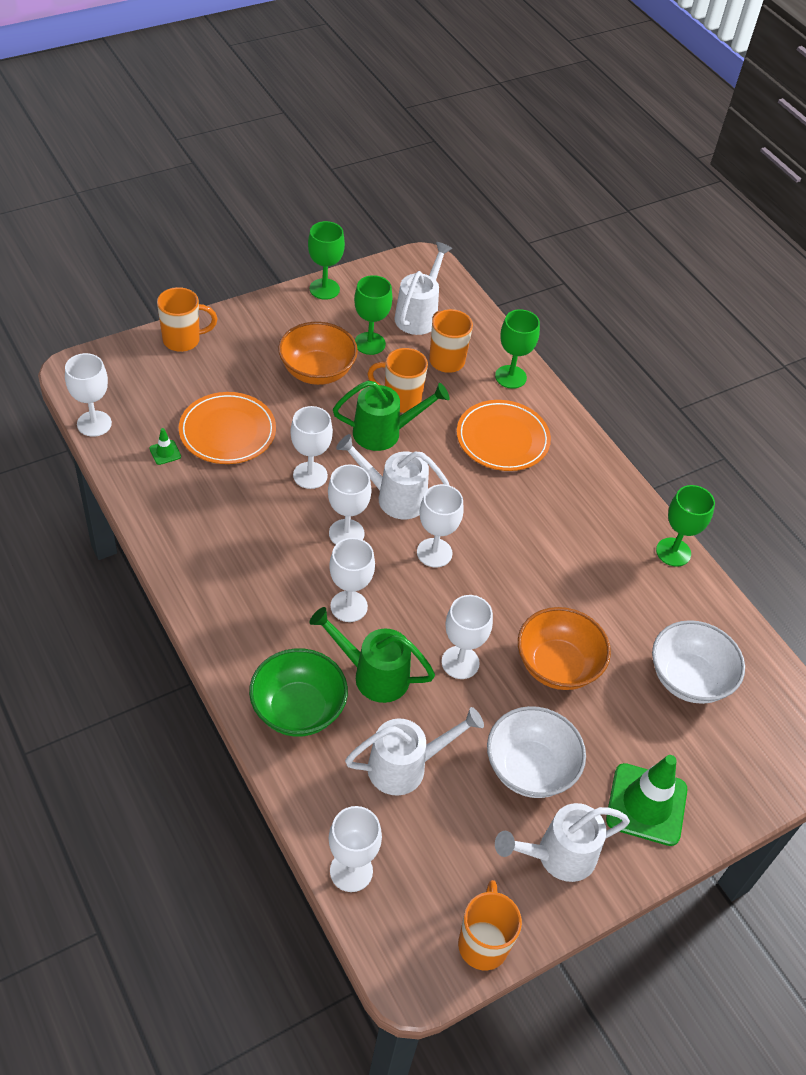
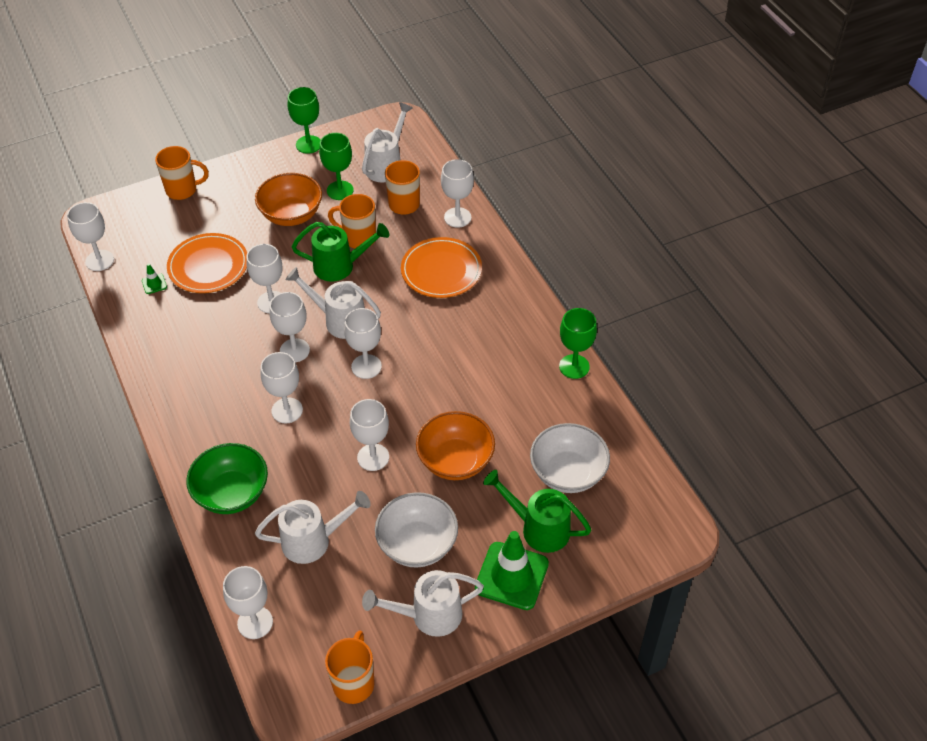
camera: 10 degrees right, 0 degrees up
green watering can [309,607,435,703] -> green watering can moved to [483,470,591,553]
green goblet [495,309,540,389] -> white goblet [441,159,474,228]

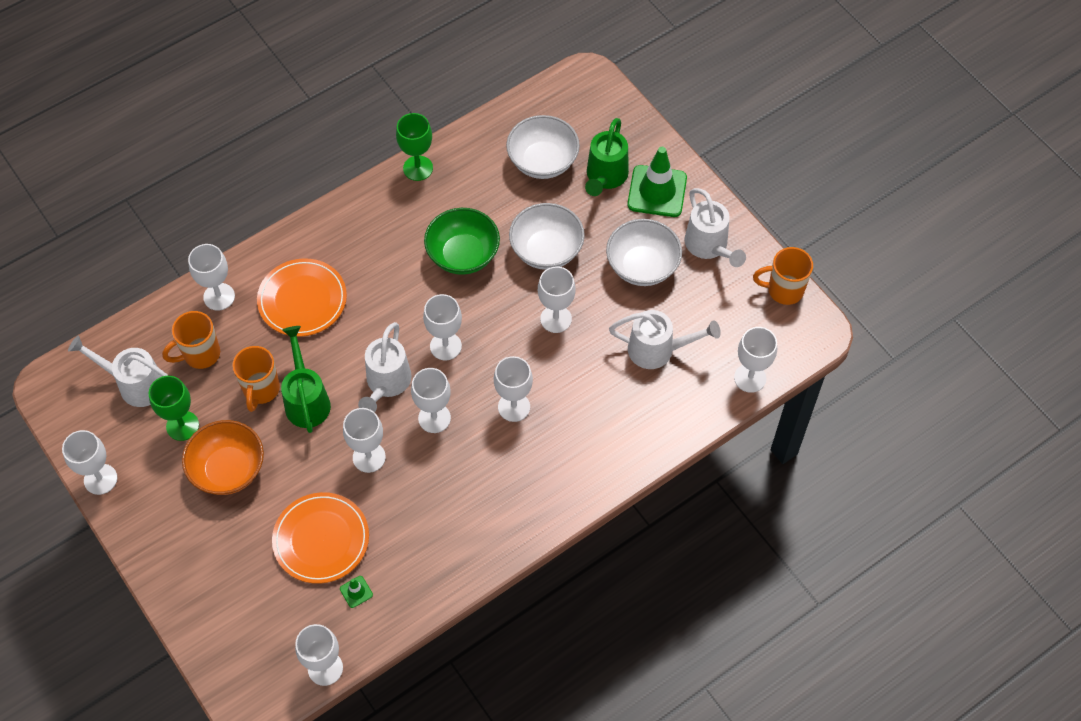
camera: 100 degrees left, 10 degrees up
orange mug [155,146,209,200] -> none
green bowl [186,443,268,514] -> green bowl moved to [424,208,500,275]
white watering can [255,491,371,564] -> white watering can turned 120 degrees clockwise [609,310,721,369]
green goblet [288,87,320,154] -> white goblet [62,430,117,495]
orange bowl [416,411,495,480] -> white bowl [509,203,585,270]

